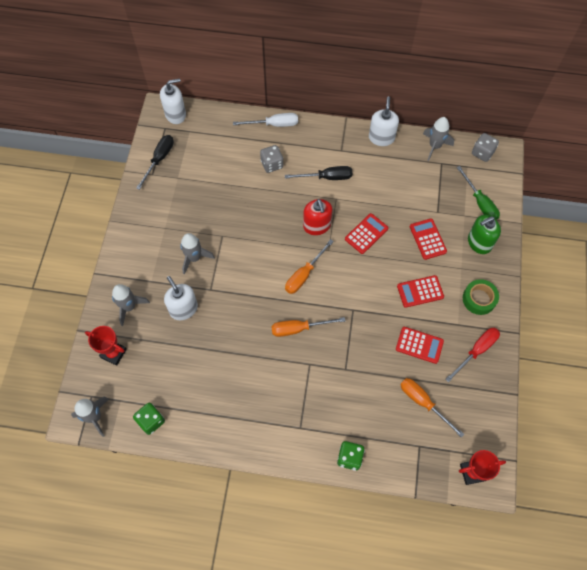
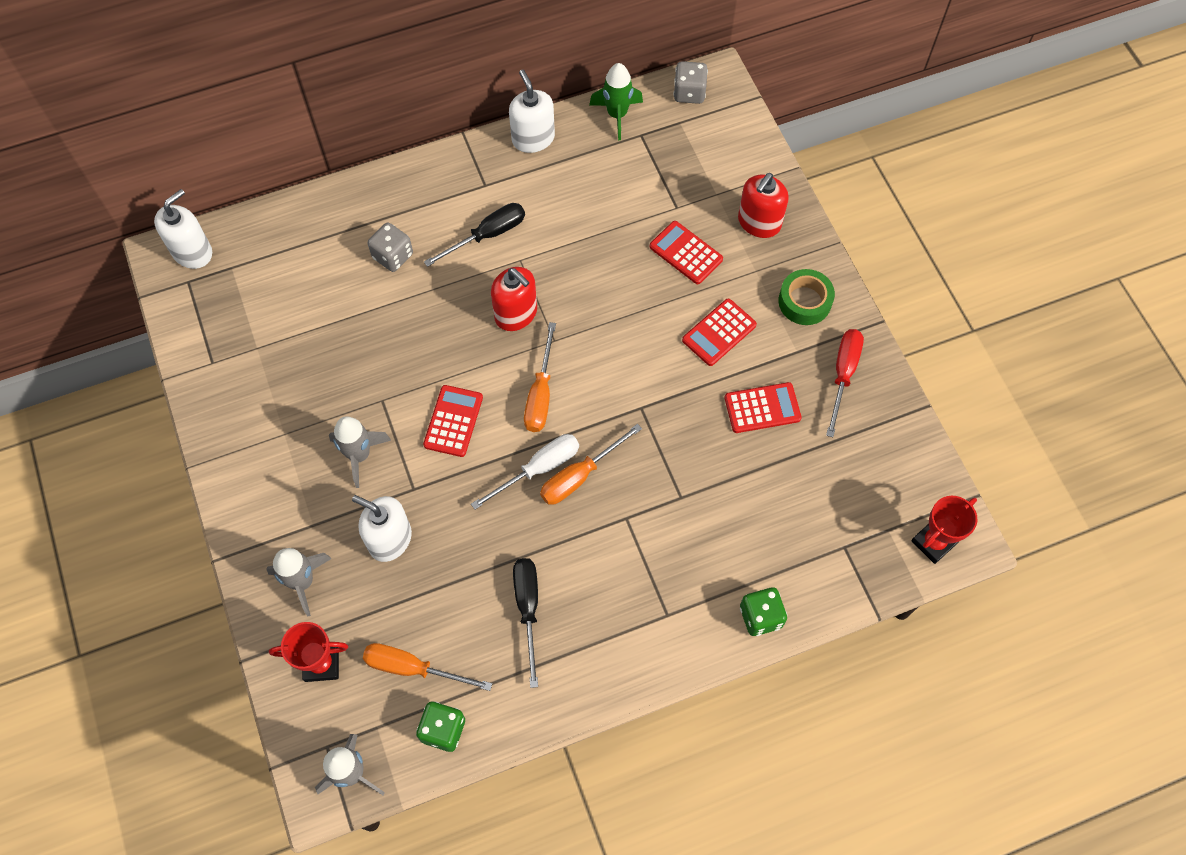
camera: 30 degrees left, 0 degrees up
black screwdriver [136,135,174,190] -> black screwdriver moved to [513,558,538,688]
white screwdriver [233,113,298,127] -> white screwdriver moved to [471,434,579,510]
red calculator [345,213,388,254] -> red calculator moved to [423,385,483,457]
orange screwdriver [400,378,464,438] -> orange screwdriver moved to [363,643,492,691]
grey rocket [423,117,454,161] -> green rocket [589,63,643,140]
green screwdriver [457,166,500,220] -> none
green soap dispenser [468,215,501,254] -> red soap dispenser [738,173,789,238]

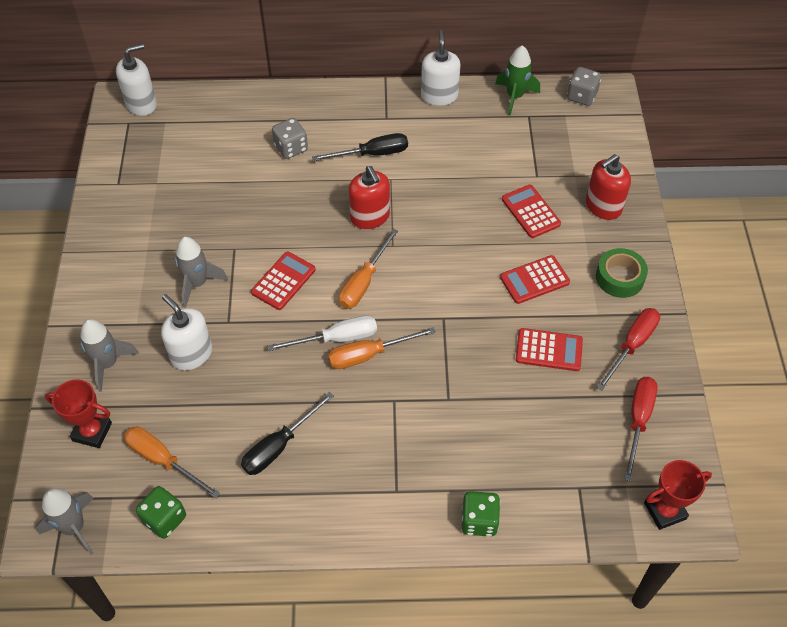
camera: 20 degrees right, 10 degrees down
black screwdriver [513,558,538,688] -> black screwdriver turned 150 degrees counterclockwise [241,392,334,475]
none -> red screwdriver [624,377,658,481]

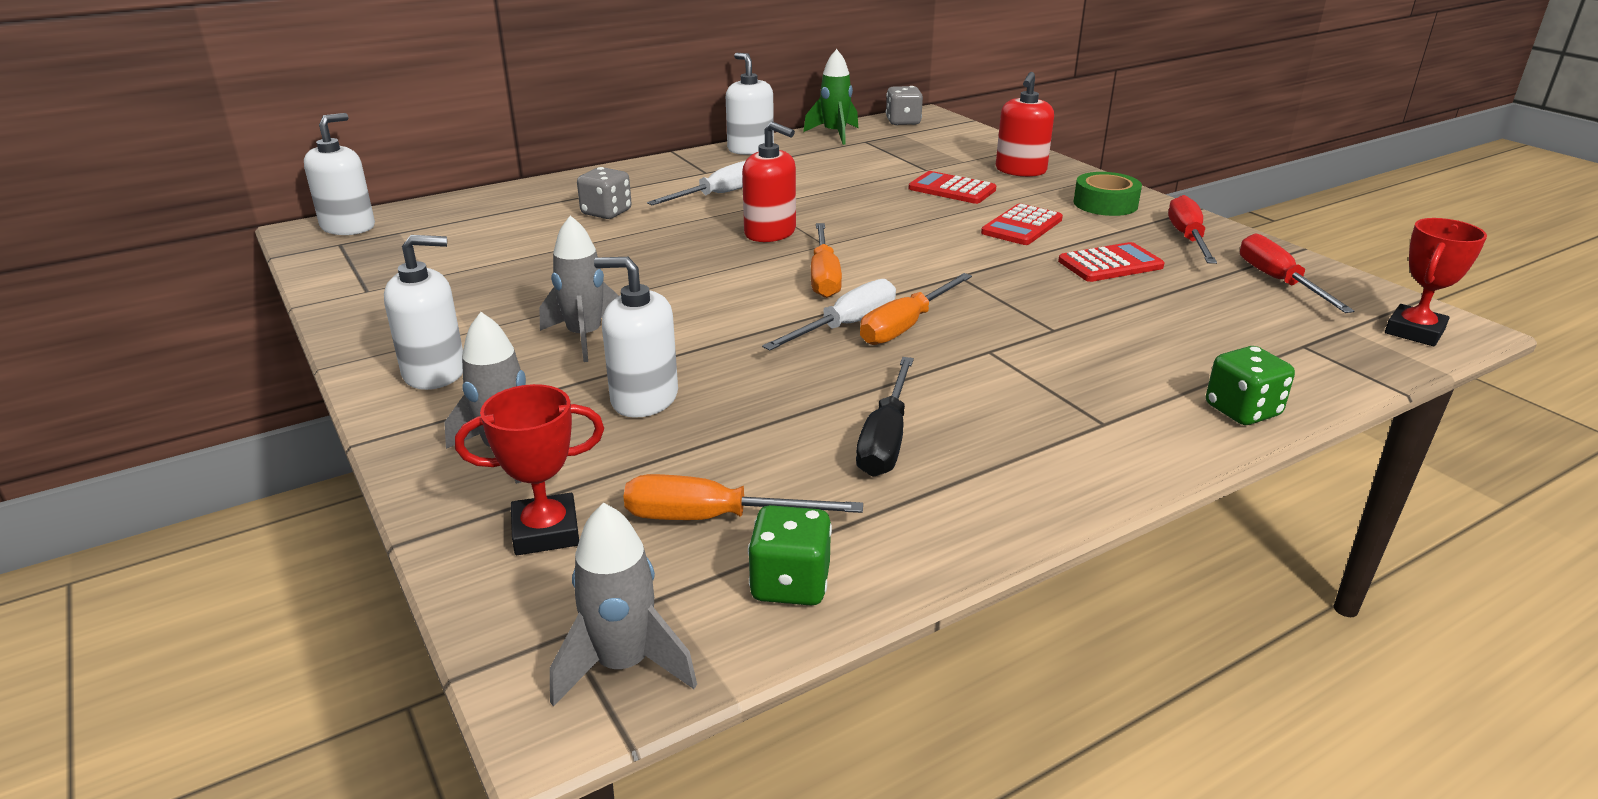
camera: 30 degrees left, 25 degrees down
red calculator [251,251,316,310] -> none
black screwdriver [312,133,408,161] -> white screwdriver [647,161,745,205]
none -> white soap dispenser [384,235,463,390]

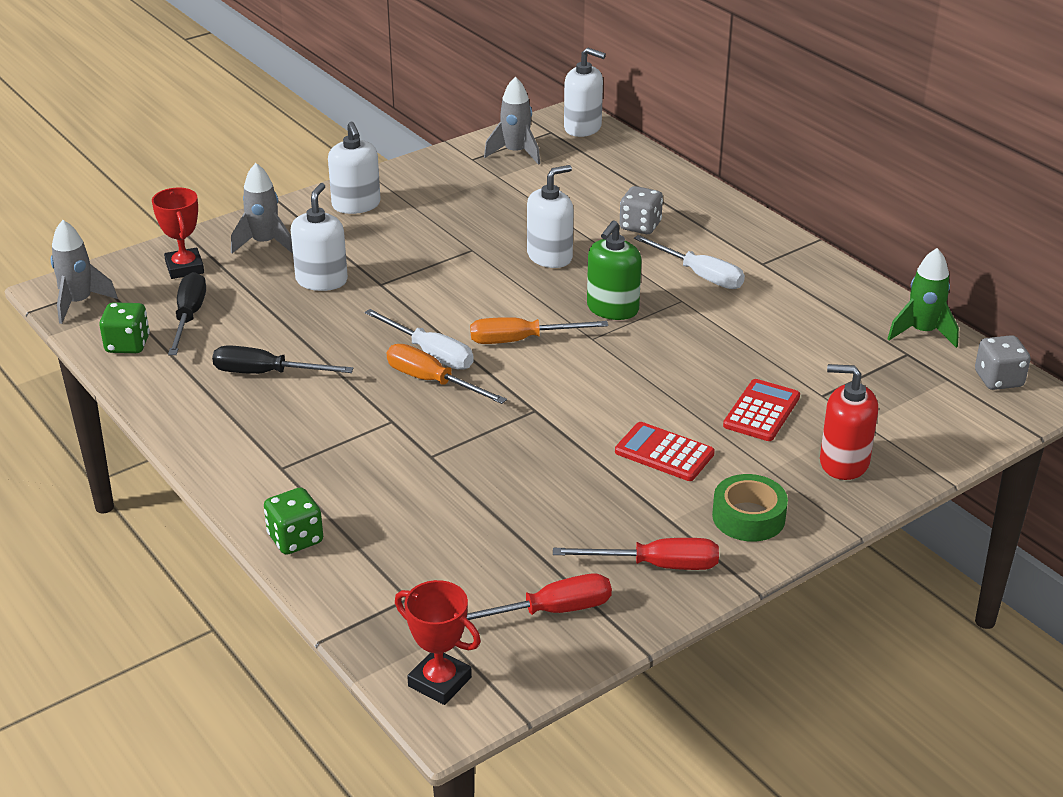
camera: 85 degrees right, 5 degrees up
grey rocket [539,215,619,362] -> grey rocket moved to [484,77,540,165]
orange screwdriver [624,474,863,520] -> black screwdriver [168,272,206,355]
white soap dispenser [726,53,774,155] -> white soap dispenser moved to [527,165,573,268]
red soap dispenser [742,122,796,242] -> green soap dispenser [587,220,642,320]
red calculator [1058,242,1164,282] -> none

